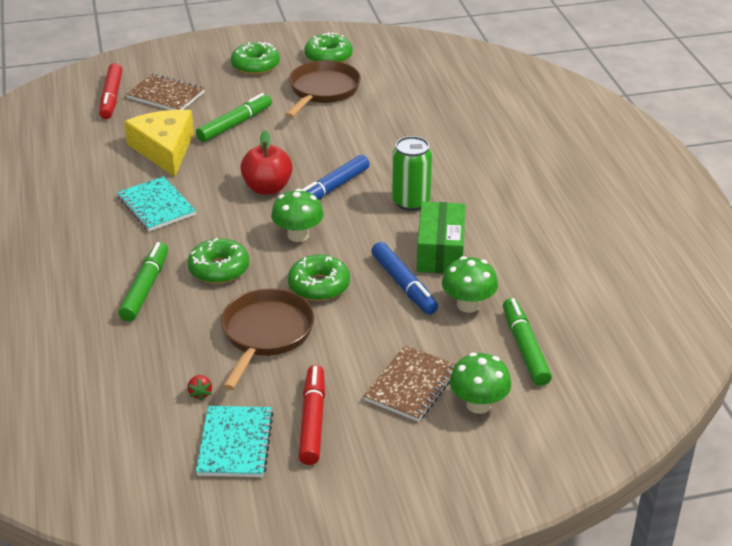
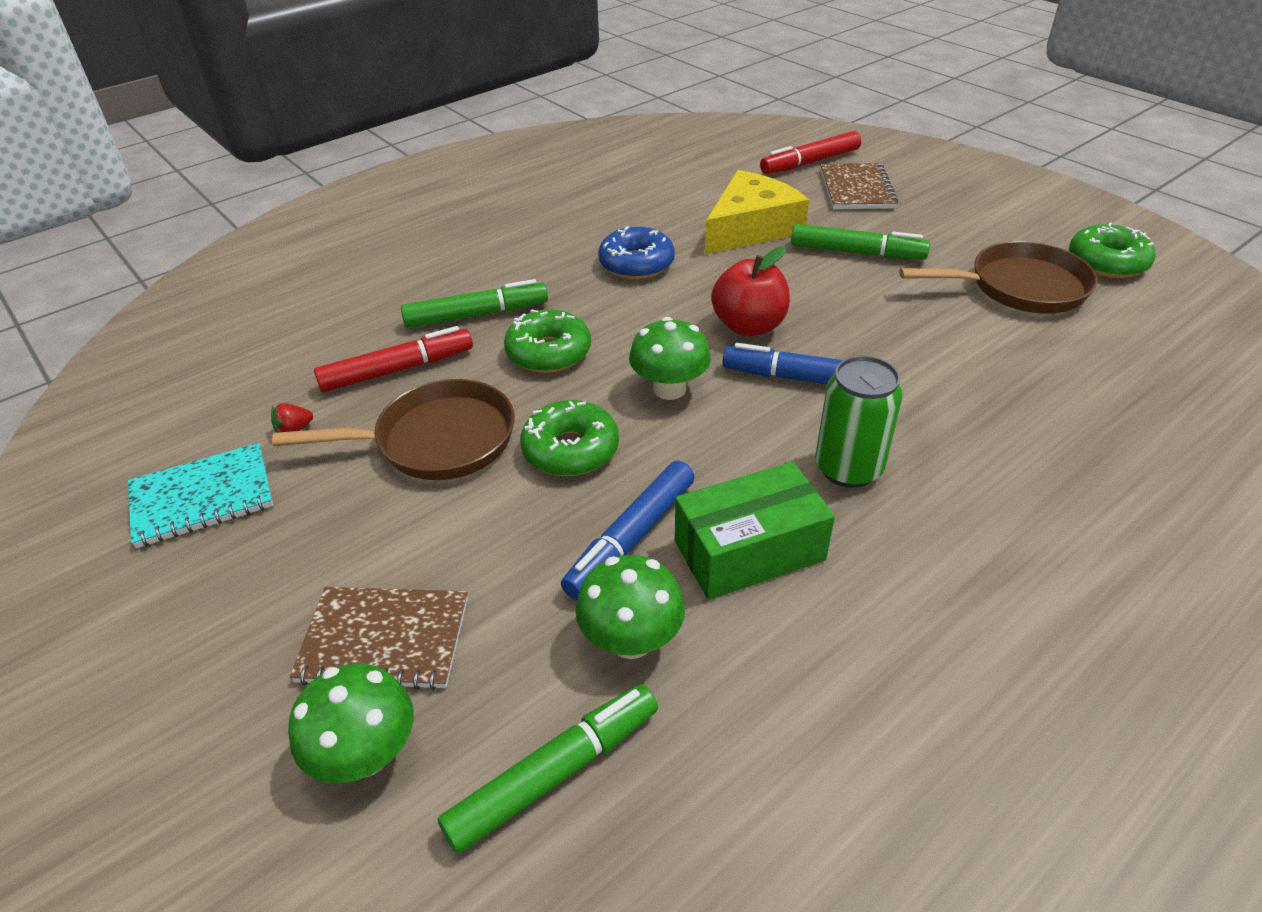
camera: 65 degrees right, 5 degrees up
turquoise notebook [117,176,196,231] -> blue donut [598,226,675,279]
green donut [231,42,280,75] -> none
red marker [299,365,325,465] -> red marker moved to [314,326,473,392]

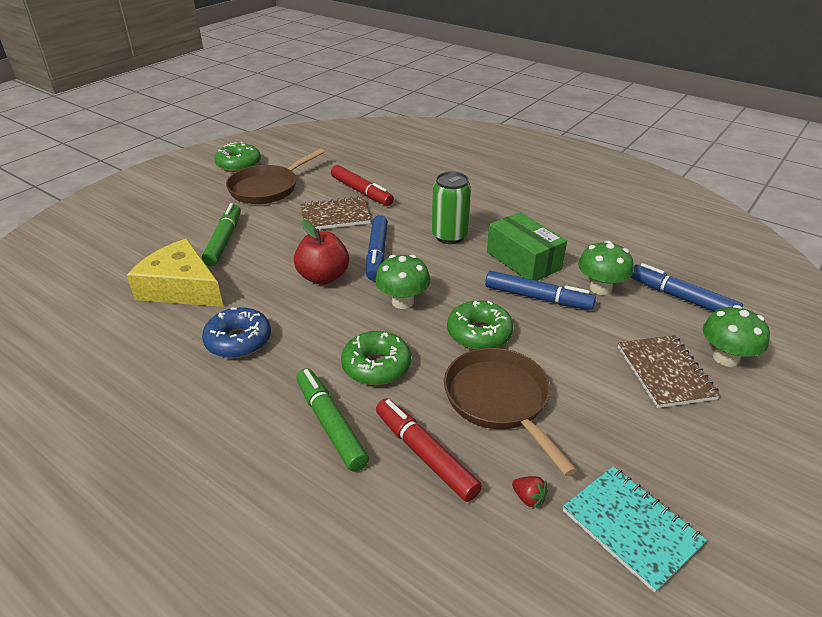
camera: 105 degrees left, 5 degrees down
green marker [438,684,658,854] -> blue marker [631,263,743,312]
red marker [760,131,861,174] -> red marker moved to [331,165,394,206]
brown notebook [821,163,898,209] -> brown notebook moved to [300,196,371,229]
brown pan [899,241,1097,314] -> brown pan turned 120 degrees counterclockwise [226,148,325,204]

